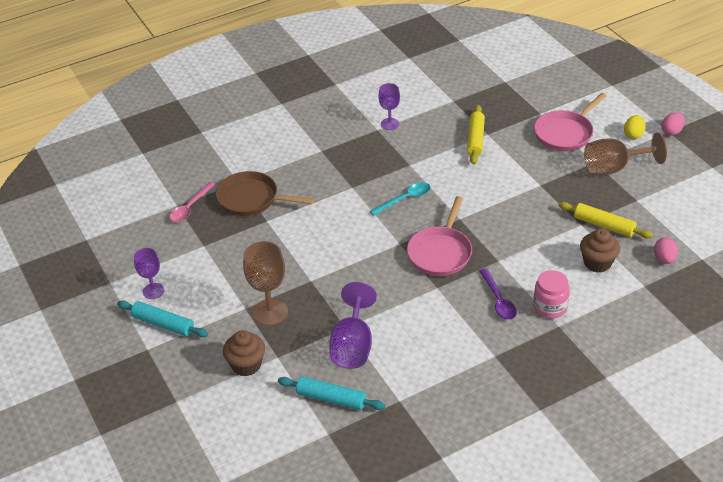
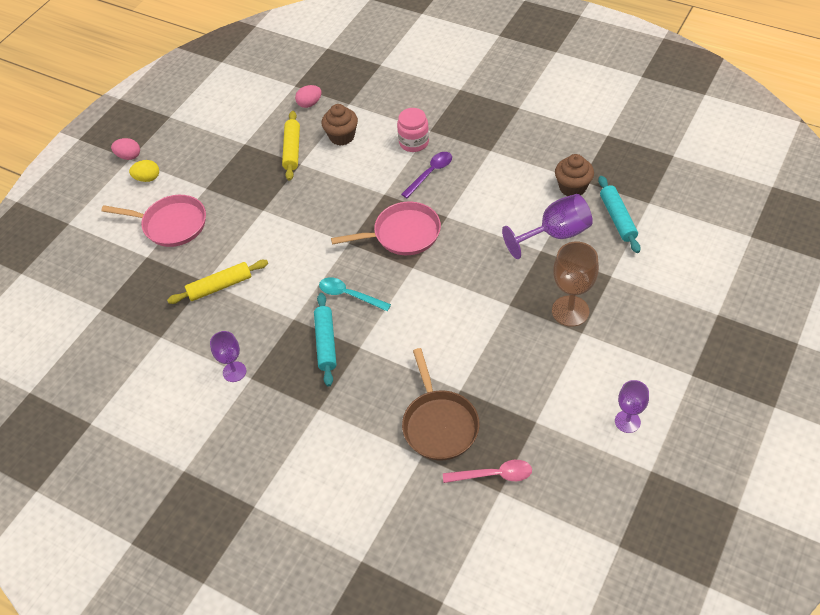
camera: 120 degrees left, 10 degrees up
turquoise rolling pin [117,300,208,337] -> turquoise rolling pin moved to [314,293,337,387]
brown cupcake [223,330,265,376] -> brown cupcake moved to [555,154,594,196]
brown goblet [584,133,667,175] -> none

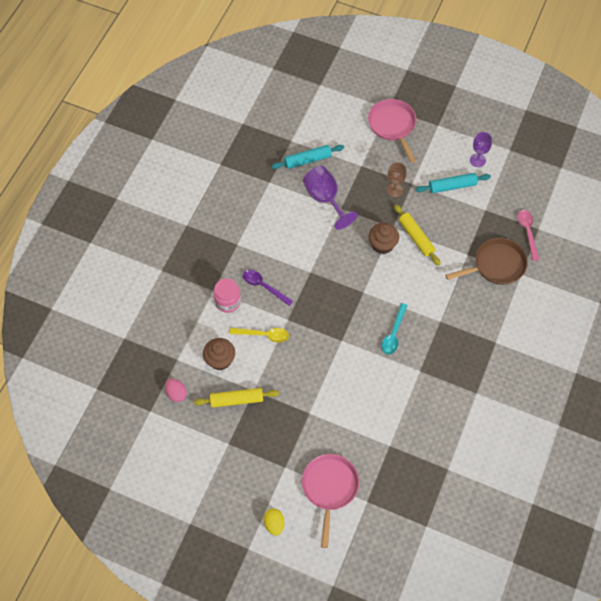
camera: 100 degrees left, 10 degrees up
pink egg [111,138,140,160] -> none
yellow rolling pin [167,260,268,304] -> yellow rolling pin moved to [394,204,441,266]
purple goblet [210,331,246,382] -> none
turquoise rolling pin [314,293,337,387] -> turquoise rolling pin moved to [415,173,491,193]
pink pan [331,202,441,255] -> pink pan moved to [368,99,416,163]
brown goblet [552,242,599,327] -> brown goblet [387,162,407,197], size x0.63
brown cupcake [555,154,594,196] -> brown cupcake moved to [369,223,399,254]
none -> yellow spoon [229,328,289,343]

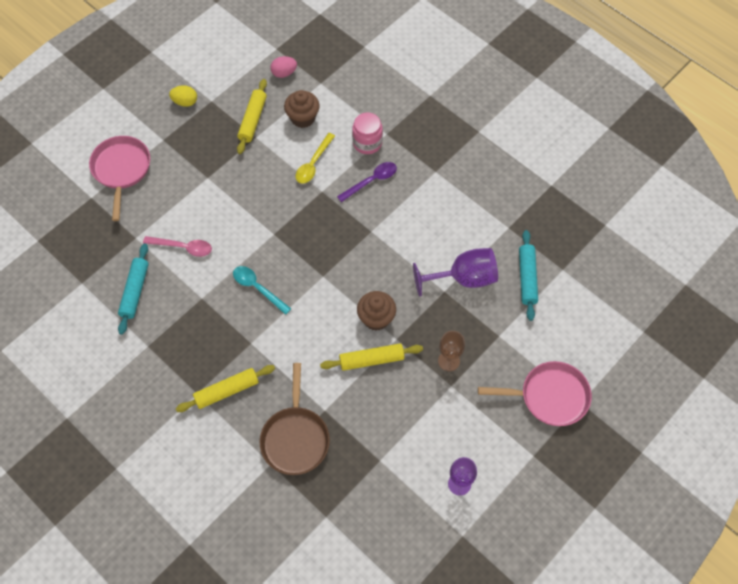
camera: 110 degrees right, 0 degrees up
yellow egg [264,509,284,536] -> yellow egg moved to [169,85,197,107]
pink pan [302,454,359,548] -> pink pan turned 120 degrees counterclockwise [89,136,150,221]
turquoise rolling pin [415,173,491,193] -> turquoise rolling pin moved to [118,243,149,335]
pink spoon [517,210,539,261] -> pink spoon moved to [143,236,212,257]
none -> yellow rolling pin [176,365,275,412]

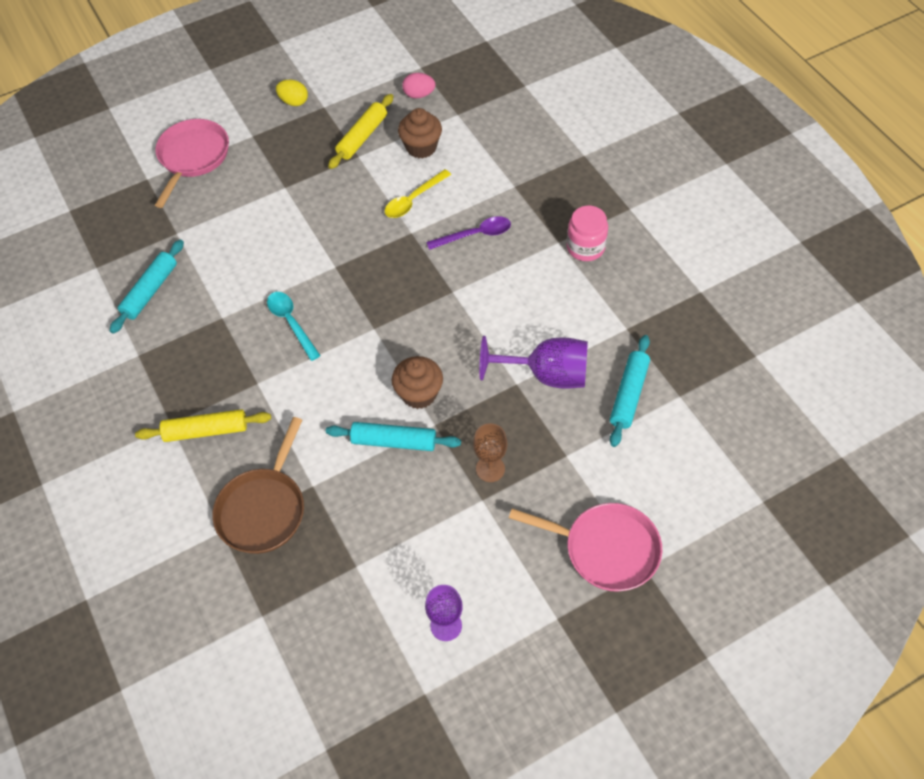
camera: 20 degrees right, 5 degrees down
pink spoon [143,236,212,257] -> none
yellow rolling pin [320,343,423,371] -> turquoise rolling pin [326,422,461,451]
pink jar [352,113,383,154] -> pink jar moved to [567,206,608,261]

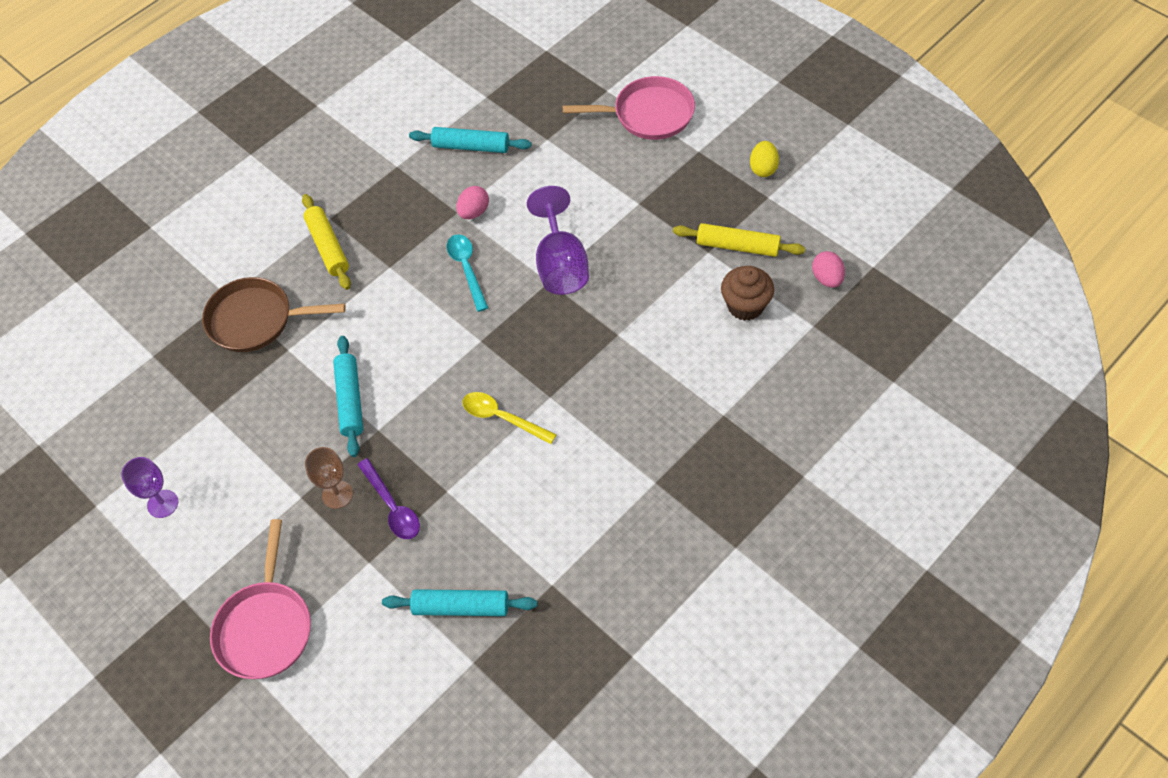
camera: 75 degrees right, 0 degrees up
turquoise spoon [267,292,321,361] -> turquoise spoon turned 60 degrees counterclockwise [447,234,488,312]
yellow spoon [385,169,451,218] -> yellow spoon moved to [462,392,557,444]
brown cupcake [392,356,443,409] -> none
purple spoon [426,216,511,250] -> purple spoon moved to [357,458,420,539]
purple goblet [479,336,588,389] -> purple goblet moved to [527,186,589,295]
pink jar [567,206,608,261] -> none
none -> pink egg [456,186,489,219]

